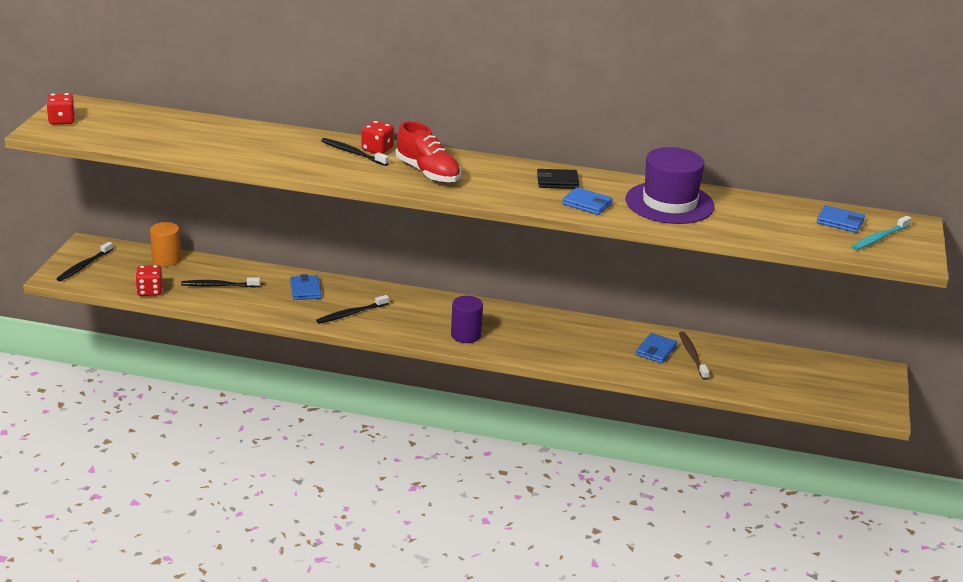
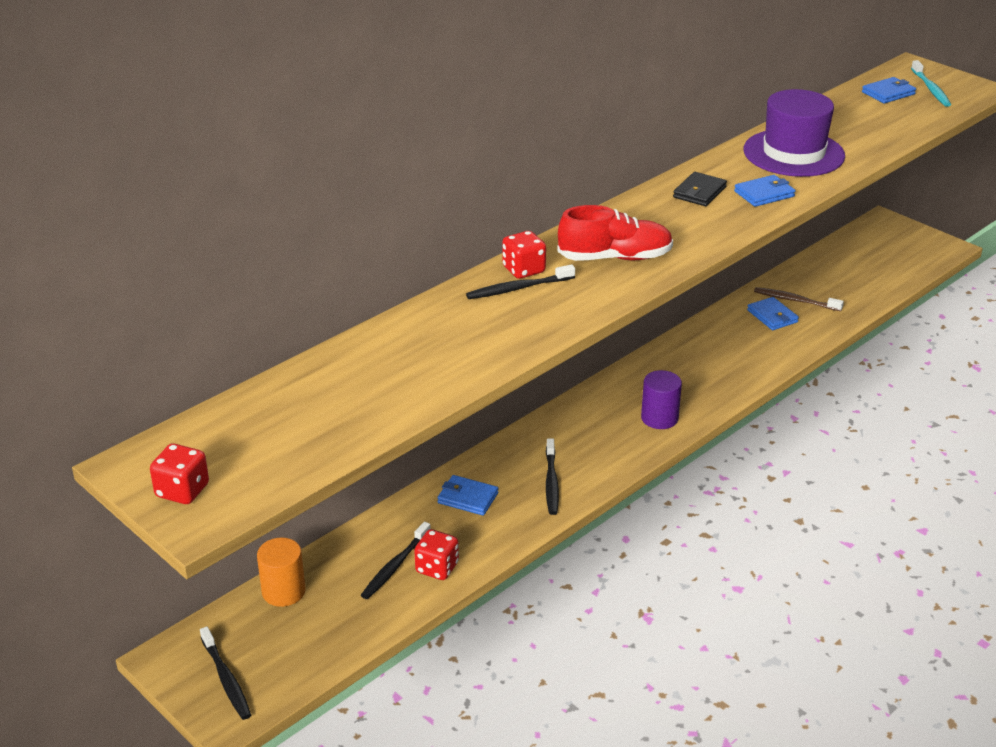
camera: 55 degrees left, 5 degrees up
red dice [135,265,163,296] -> red dice moved to [414,529,459,580]

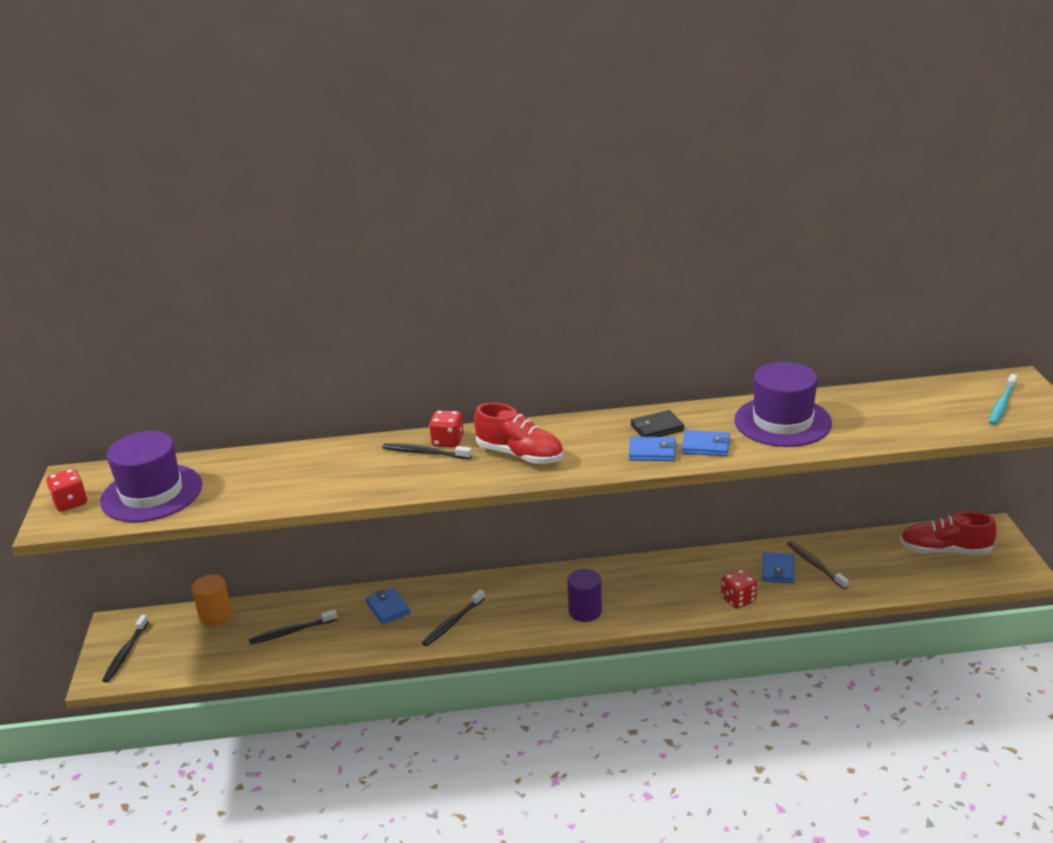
camera: 40 degrees right, 5 degrees down
red dice [414,529,459,580] -> red dice moved to [721,569,757,609]
blue wallet [862,77,916,103] -> blue wallet moved to [629,437,677,461]
none -> purple hat [100,431,202,522]
none -> red shoe [900,511,997,555]

